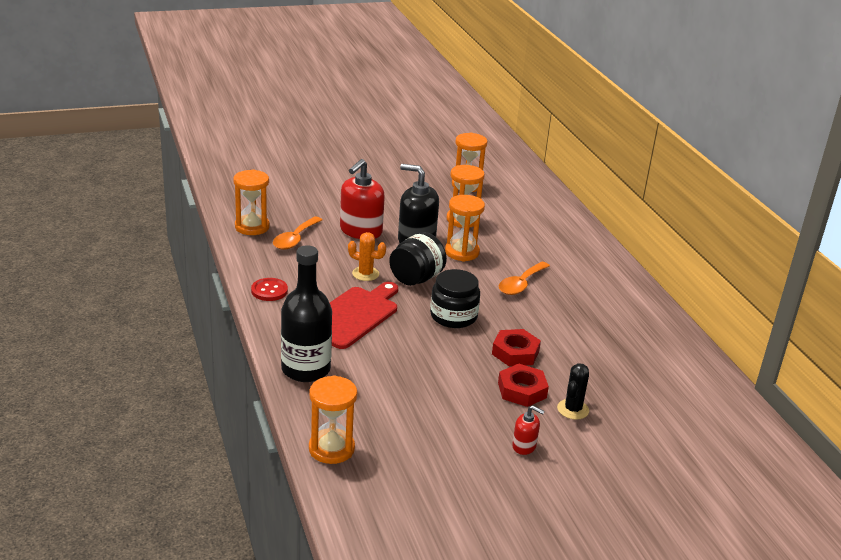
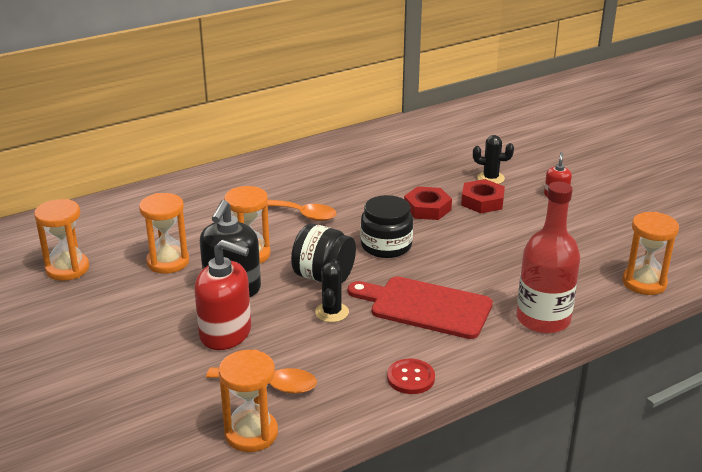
camera: 100 degrees left, 0 degrees up
black bottle [281,245,332,382] -> red bottle [517,182,580,334]
orange cactus [348,232,386,281] -> black cactus [315,259,349,322]

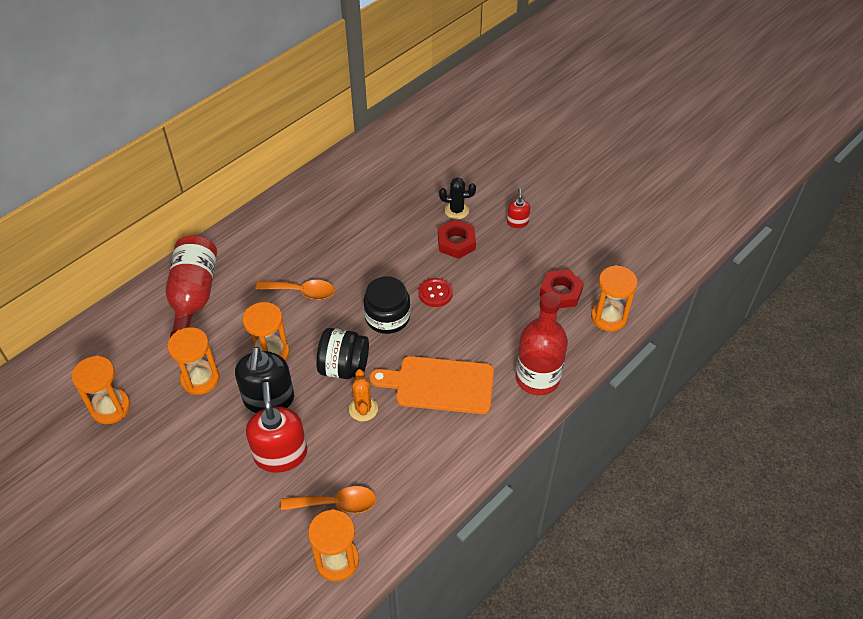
camera: 15 degrees left, 20 degrees up
red soap dispenser [194,240,251,350] -> red soap dispenser turned 105 degrees counterclockwise [246,382,307,473]
black cactus [315,259,349,322] -> orange cactus [349,369,378,421]
red cutting board [348,277,493,339] -> orange cutting board [369,356,494,414]
red button [387,358,435,394] -> red button moved to [418,278,453,307]
red nut [404,187,452,220] -> red nut moved to [540,270,584,308]
none -> red bottle [166,235,217,337]

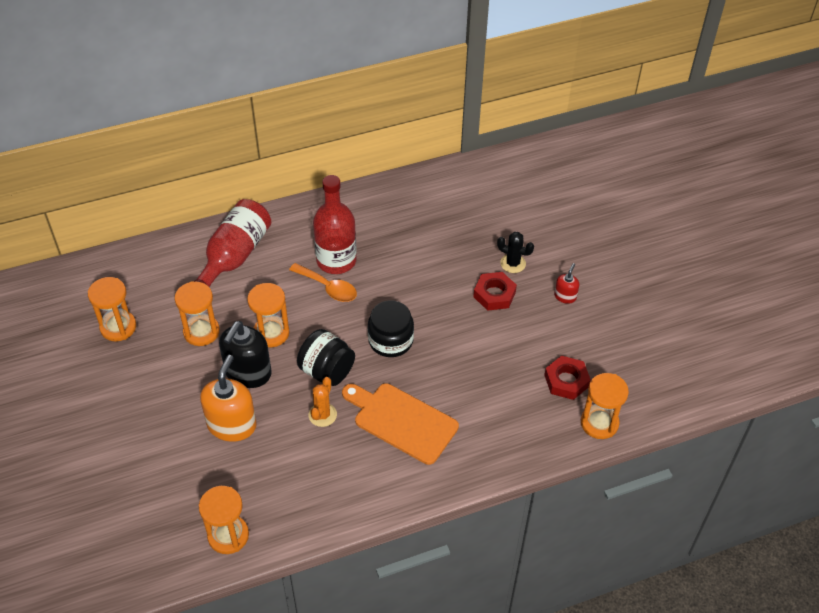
camera: 25 degrees right, 0 degrees up
red soap dispenser [246,382,307,473] -> orange soap dispenser [200,355,257,442]
orange spoon [281,486,376,513] -> none
red button [418,278,453,307] -> none
red bottle [516,292,568,395] -> red bottle moved to [313,175,357,274]

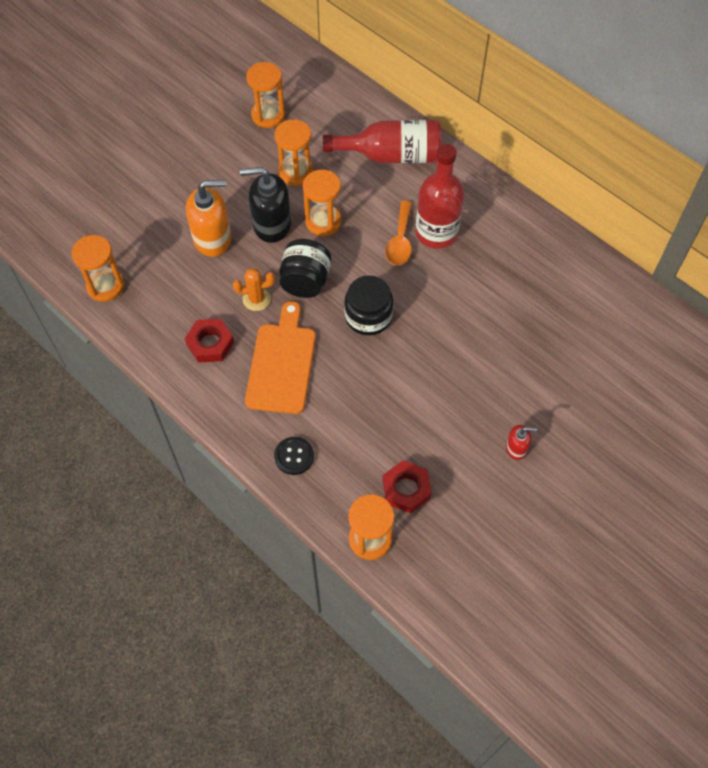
camera: 65 degrees right, 10 degrees up
red nut [473,272,517,311] -> red nut moved to [184,319,234,363]
black cactus [497,232,534,273] -> none
none -> black button [274,437,314,475]

